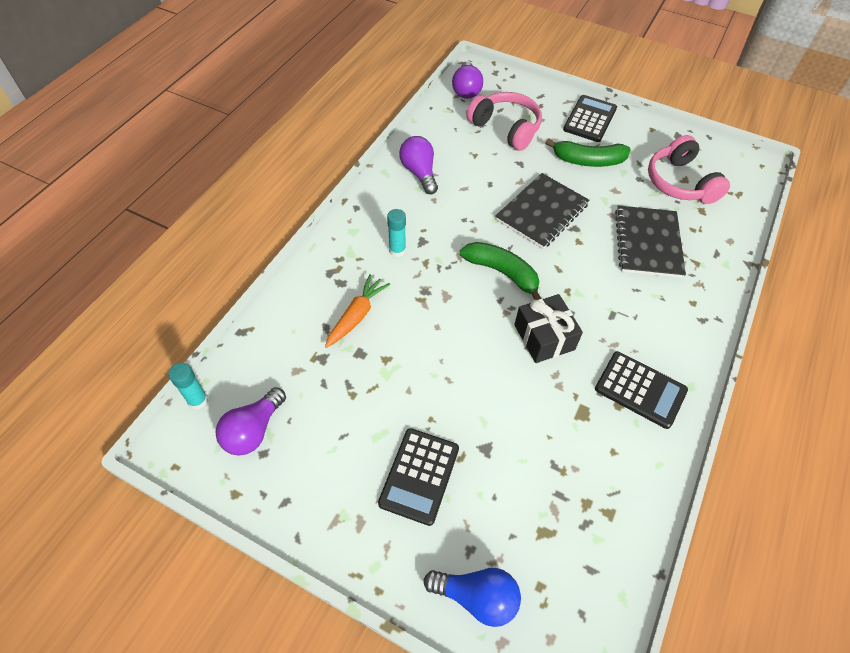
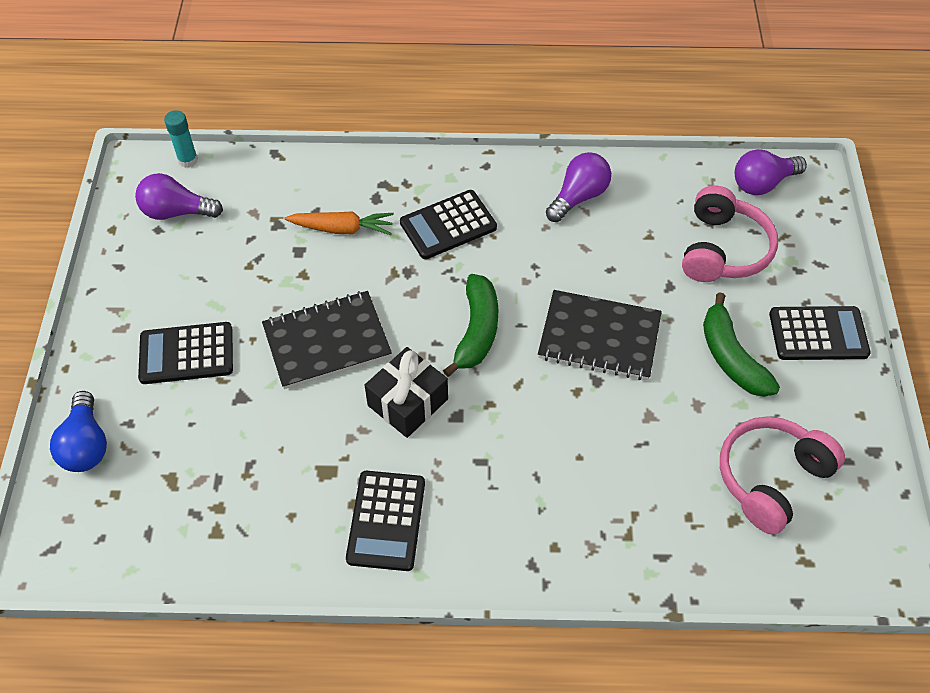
camera: 65 degrees right, 0 degrees up
turquoise glue stick [387,209,406,257] -> black calculator [400,190,497,259]
black notebook [615,205,686,278] -> black notebook moved to [262,291,392,389]

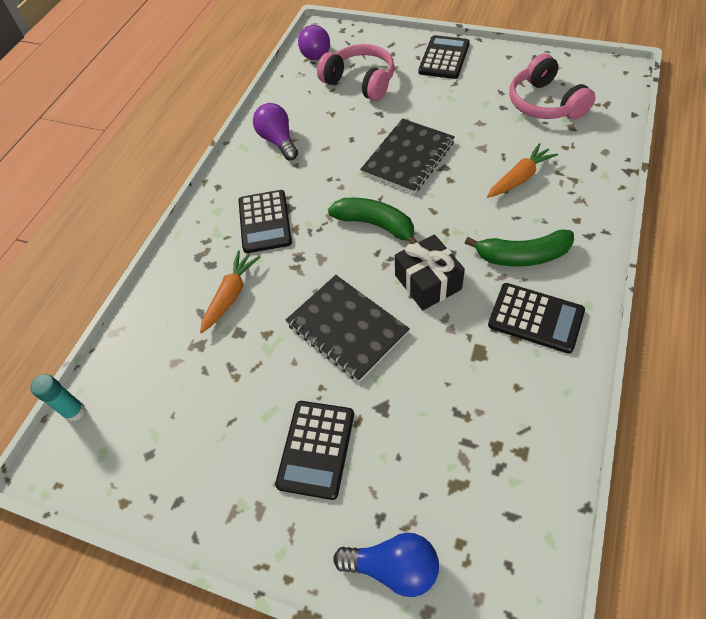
camera: 65 degrees left, 0 degrees up
purple light bulb [135,173,223,220] -> none
black notebook [262,291,392,389] -> black notebook turned 45 degrees counterclockwise [286,275,410,382]
green banana [703,292,780,397] -> green banana moved to [465,229,574,266]
none -> orange carrot [487,143,558,198]

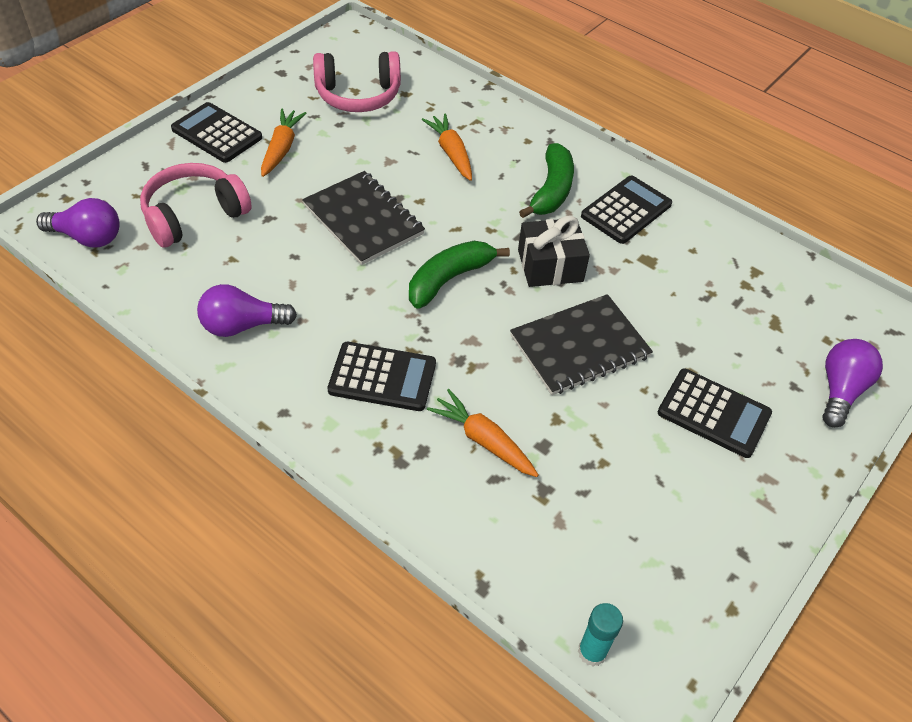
camera: 80 degrees left, 5 degrees down
blue light bulb [333,533,439,597] -> purple light bulb [823,339,883,428]
none -> orange carrot [261,109,307,177]

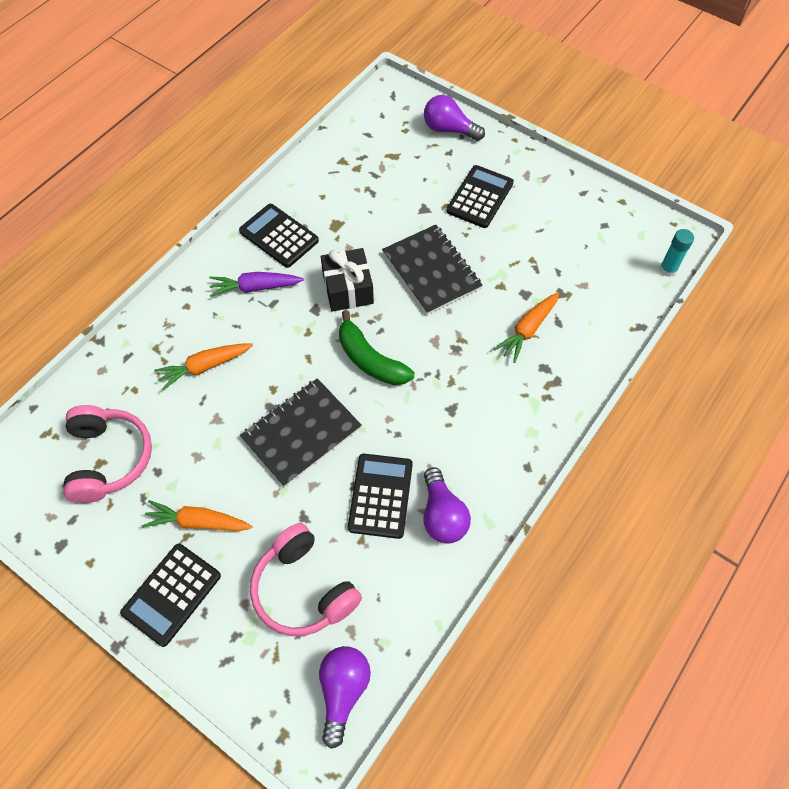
camera: 90 degrees left, 10 degrees up
black calculator [327,342,436,411] -> black calculator moved to [348,454,413,539]
green banana [519,143,574,218] -> purple carrot [209,272,304,297]

